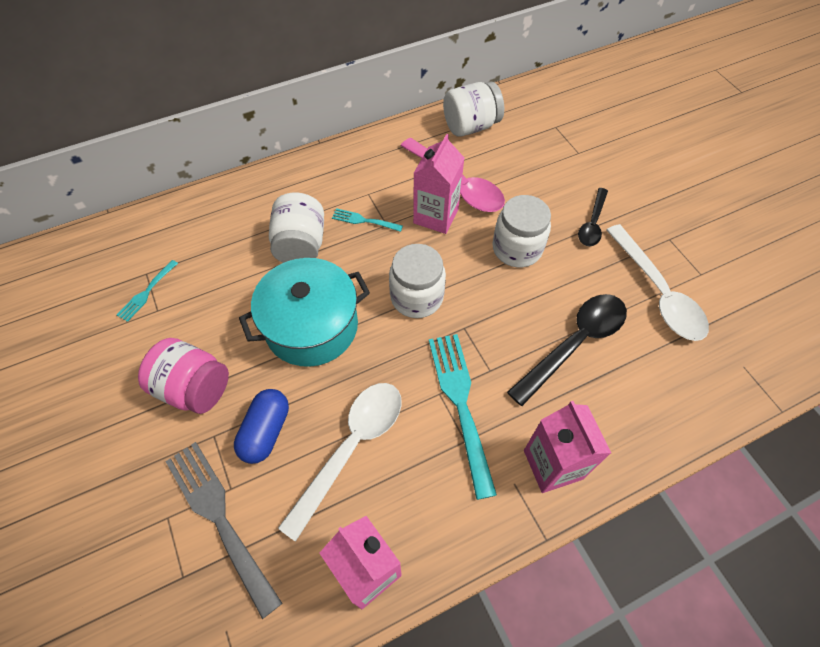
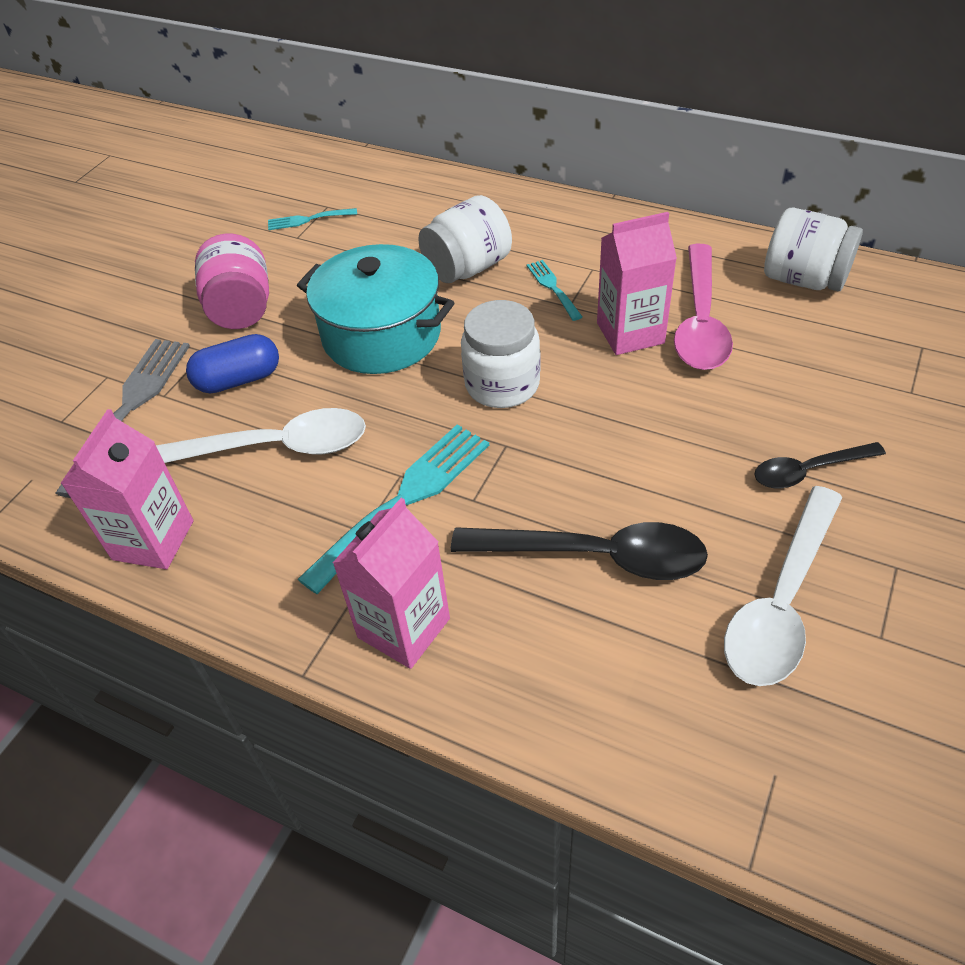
camera: 55 degrees right, 10 degrees down
white jar [492,195,551,267] -> none

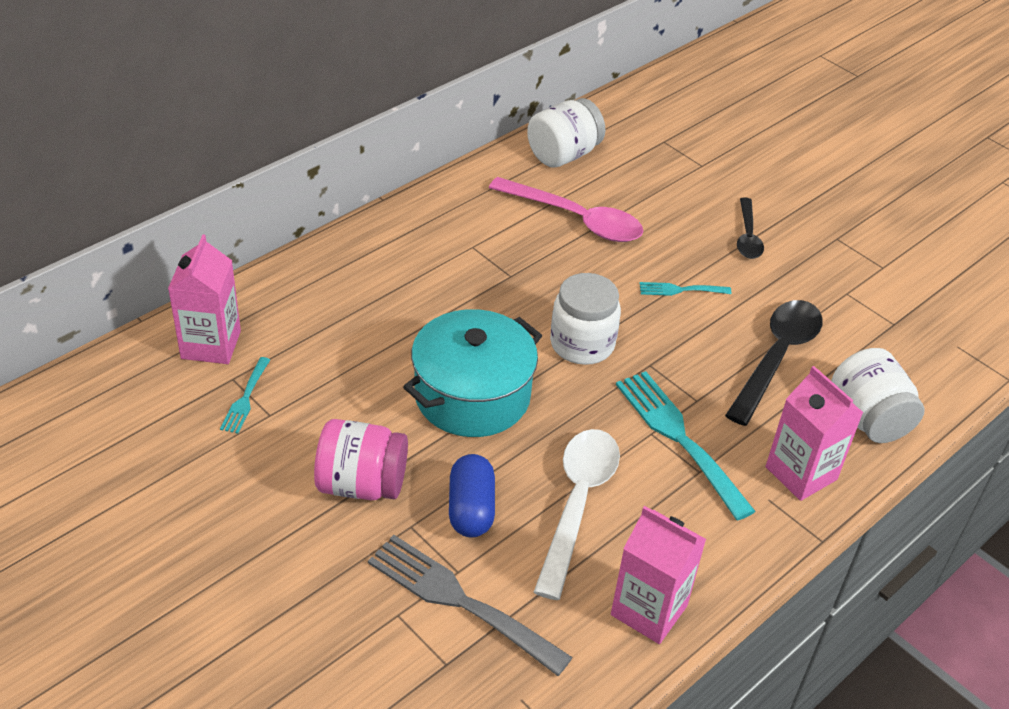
camera: 75 degrees left, 5 degrees down
white jar [418,195,512,283] -> white jar moved to [831,348,924,443]
turquoise fork [527,260,582,321] -> turquoise fork moved to [640,282,731,296]
pink carton [597,212,677,355] -> pink carton moved to [168,235,241,364]
white spoon [724,486,843,686] -> none

